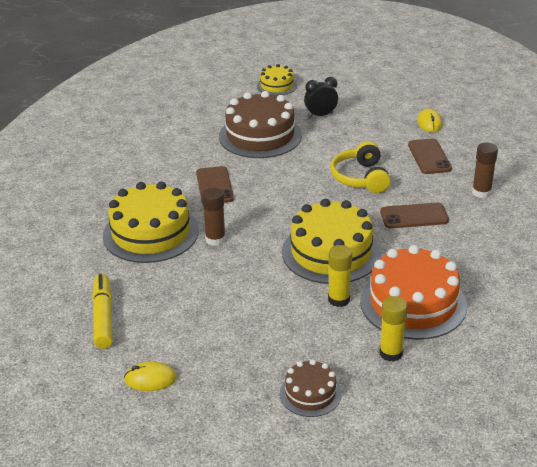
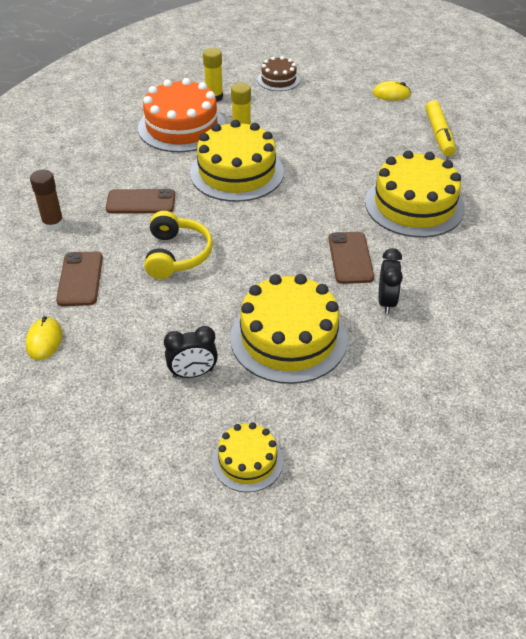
camera: 175 degrees left, 10 degrees up
brown glue stick [202,188,226,246] -> none
brown cake [219,91,302,158] -> yellow cake [230,274,348,384]
none -> black clock [379,248,403,314]

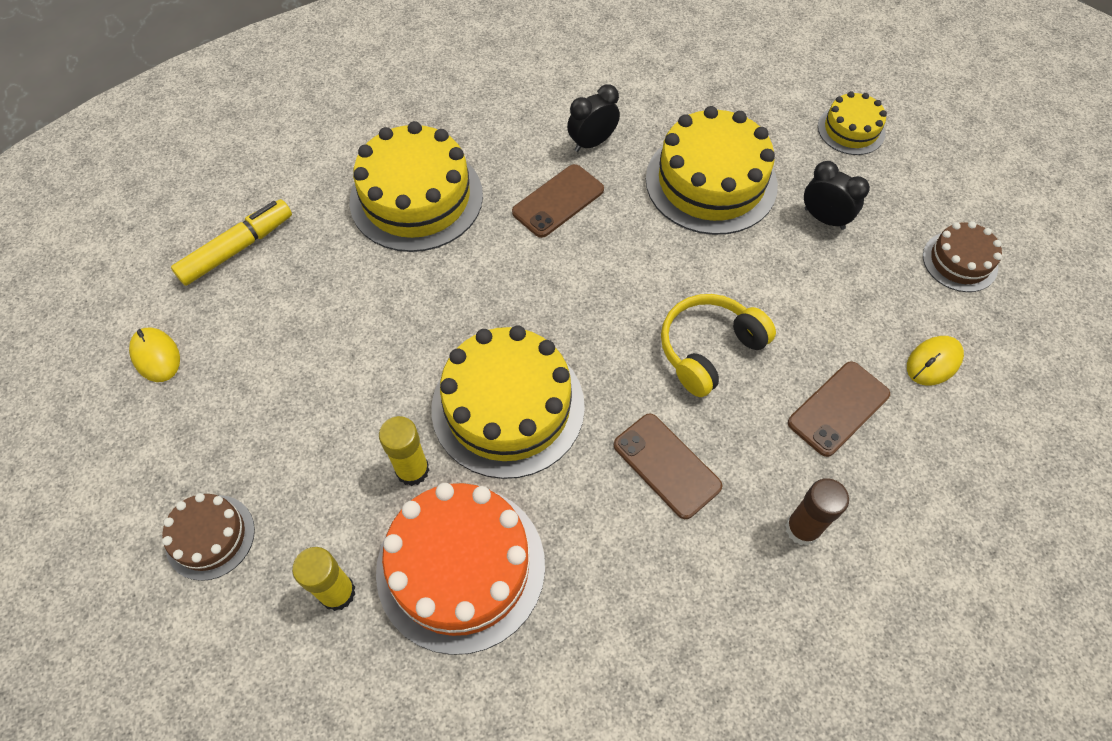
camera: 130 degrees left, 15 degrees up
none -> brown cake [923,221,1002,292]

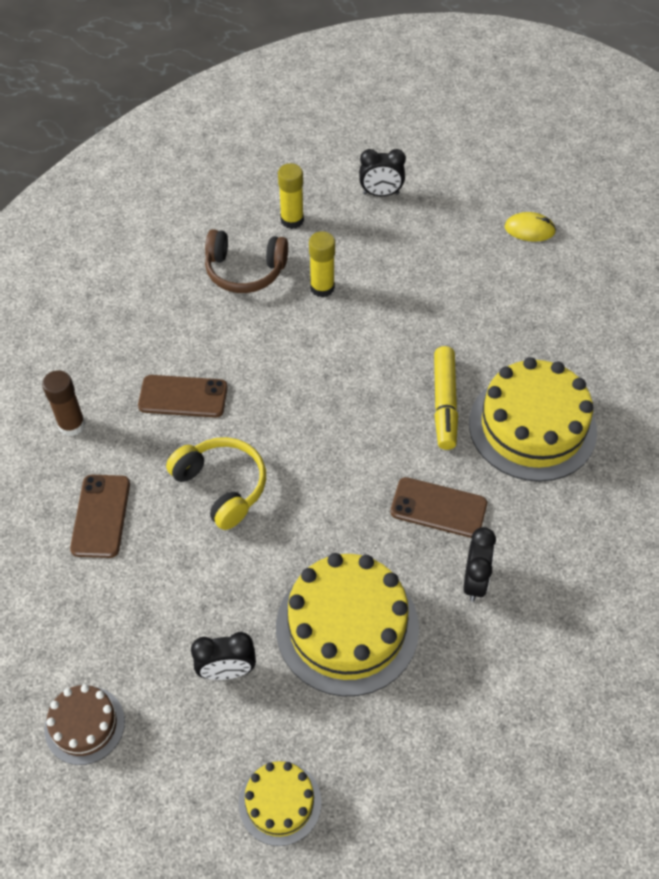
camera: 135 degrees right, 5 degrees down
brown cake [162,493,255,581] -> black clock [359,149,406,196]
yellow marker [171,199,292,286] -> yellow marker moved to [434,346,458,450]
orange cake [376,483,545,655] -> brown headphones [205,229,288,293]
yellow cake [431,325,585,479] -> none
brown phone [512,164,604,238] -> brown phone turned 75 degrees counterclockwise [390,477,487,538]
yellow headphones [661,294,776,397] -> yellow headphones turned 45 degrees counterclockwise [166,437,266,530]
yellow mouse [907,336,964,386] -> none

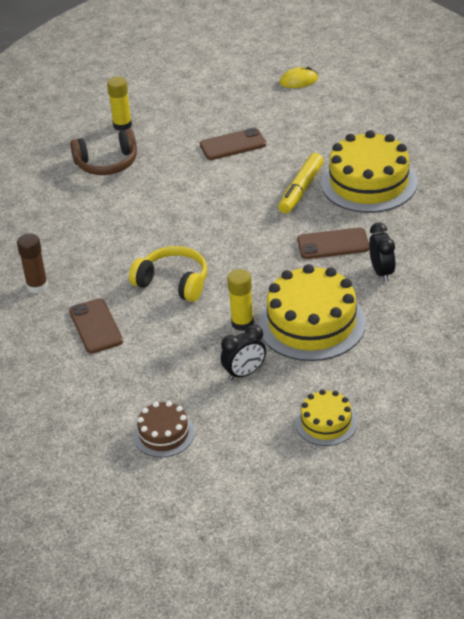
camera: 20 degrees left, 15 degrees down
brown phone [138,375,228,418] -> brown phone moved to [200,128,266,160]
yellow glue stick [309,231,335,297] -> yellow glue stick moved to [227,269,254,331]
black clock [359,149,406,196] -> none
yellow marker [434,346,458,450] -> yellow marker turned 45 degrees clockwise [278,153,324,214]

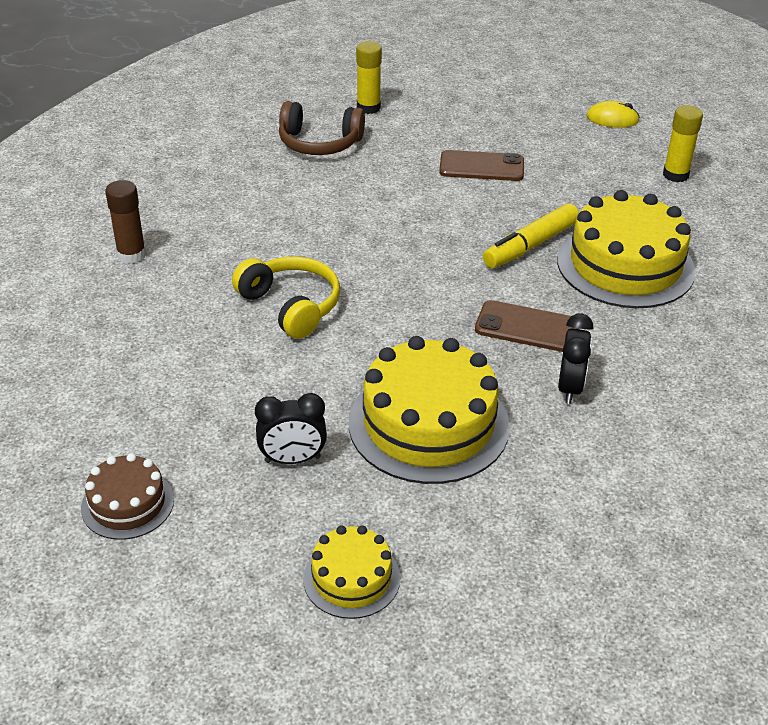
camera: 20 degrees right, 0 degrees up
brown phone [69,299,123,353] -> none
yellow glue stick [227,269,254,331] -> yellow glue stick moved to [663,105,703,182]

